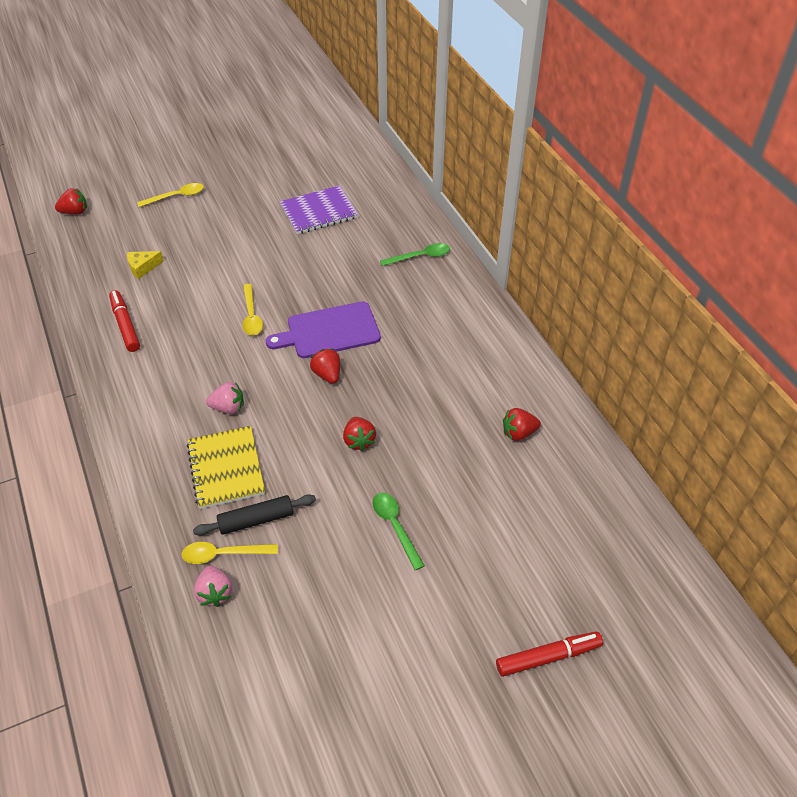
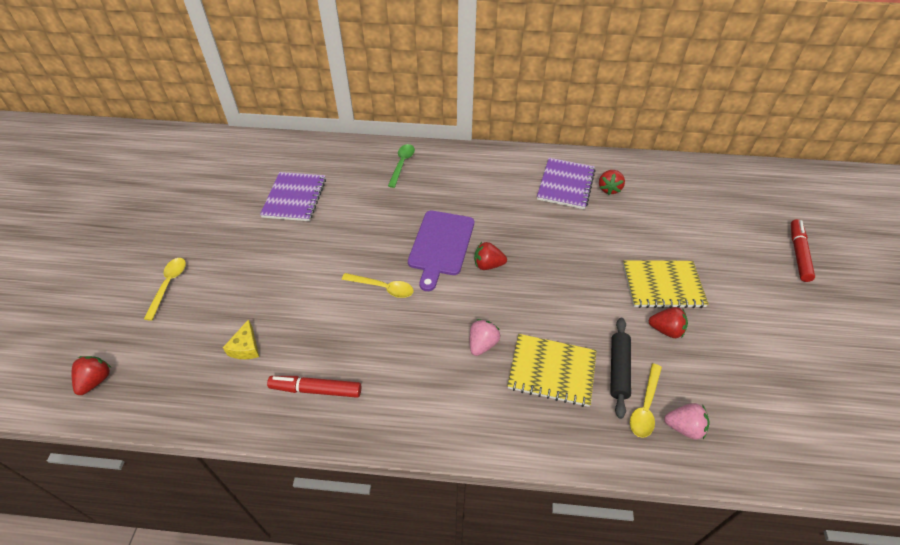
camera: 60 degrees left, 0 degrees up
red strawberry [343,417,376,451] -> red strawberry moved to [649,307,688,338]
green spoon [372,493,425,570] -> yellow notebook [623,261,709,308]
none -> purple notebook [537,158,595,209]

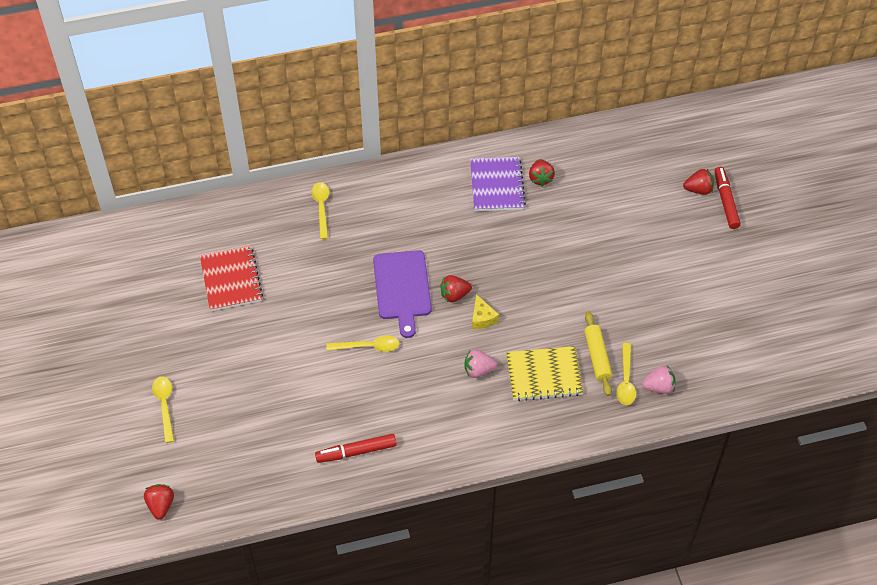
camera: 20 degrees left, 5 degrees up
yellow cheese [223,319,259,359] -> yellow cheese moved to [472,294,499,329]
purple notebook [260,172,326,221] -> red notebook [200,245,263,311]
green spoon [388,144,415,188] -> yellow spoon [311,182,329,239]
pink strawberry [470,319,500,356] -> pink strawberry turned 105 degrees counterclockwise [465,350,497,378]
black rolling pin [610,318,631,419] -> yellow rolling pin [584,311,612,396]
yellow notebook [623,261,709,308] -> none
red strawberry [649,307,688,338] -> red strawberry moved to [683,169,714,195]

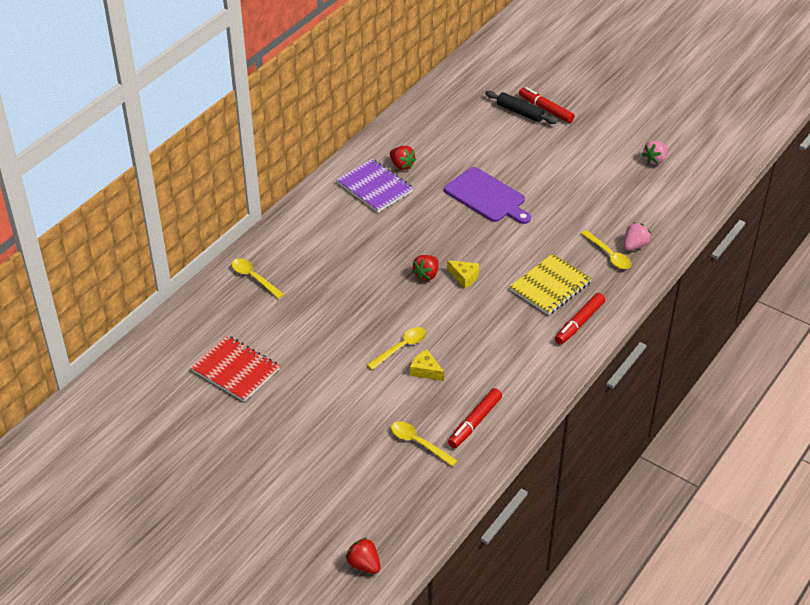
camera: 40 degrees left, 10 degrees down
yellow spoon [152,376,174,443] -> yellow spoon moved to [391,421,458,467]
purple cutting board [373,250,432,338] -> purple cutting board moved to [444,167,531,224]
pink strawberry [465,350,497,378] -> pink strawberry moved to [642,141,668,165]
yellow rolling pin [584,311,612,396] -> none
red strawberry [683,169,714,195] -> black rolling pin [485,91,557,124]
none -> yellow cheese [410,350,444,381]
none -> red marker [555,293,605,345]

